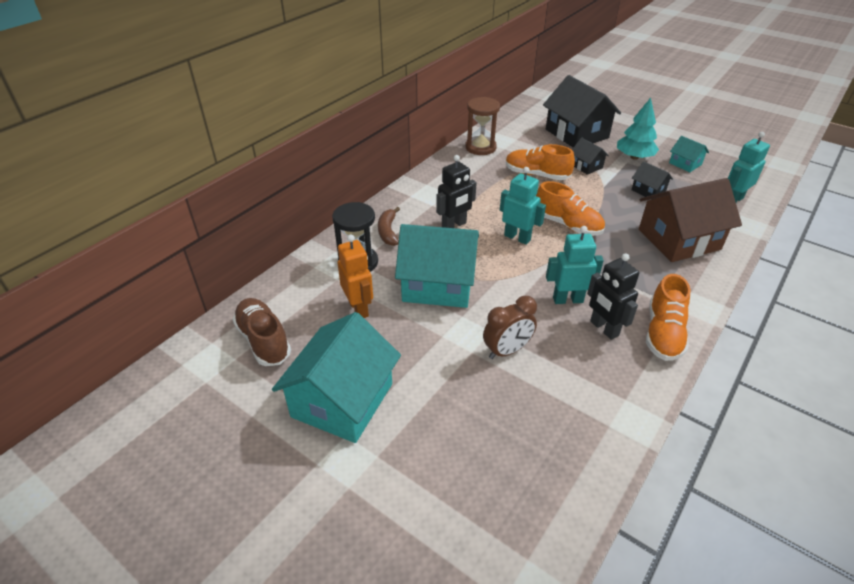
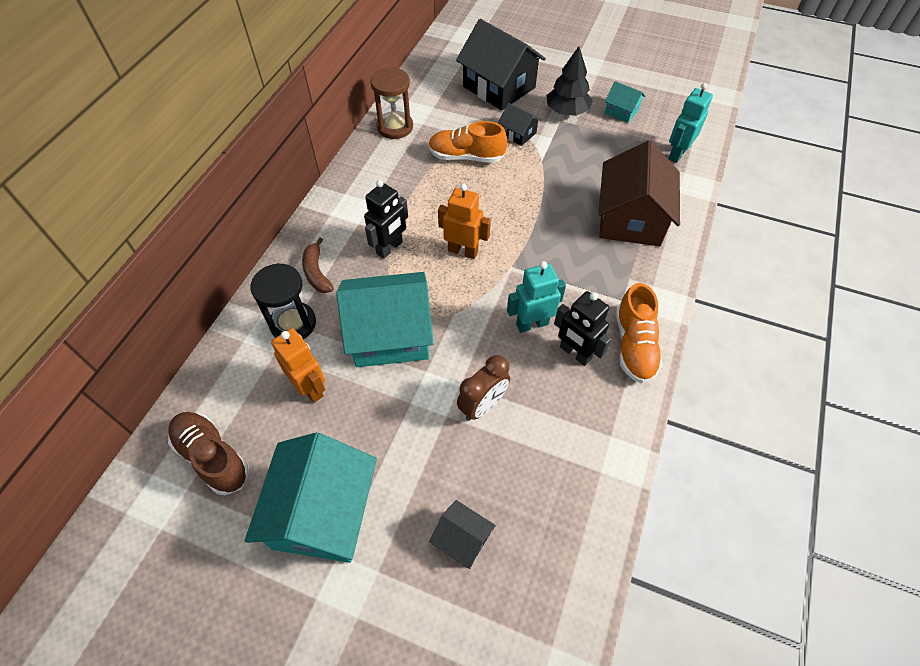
camera: 15 degrees left, 15 degrees up
turquoise robot [500,167,546,245] -> orange robot [438,184,491,259]
orange shoe [536,181,605,236] -> none
turquoise tree [617,98,659,160] -> black tree [546,46,593,116]
black house [631,161,673,200] -> black house moved to [429,500,496,569]
brown house [639,178,742,262] -> brown house turned 45 degrees counterclockwise [598,140,680,246]

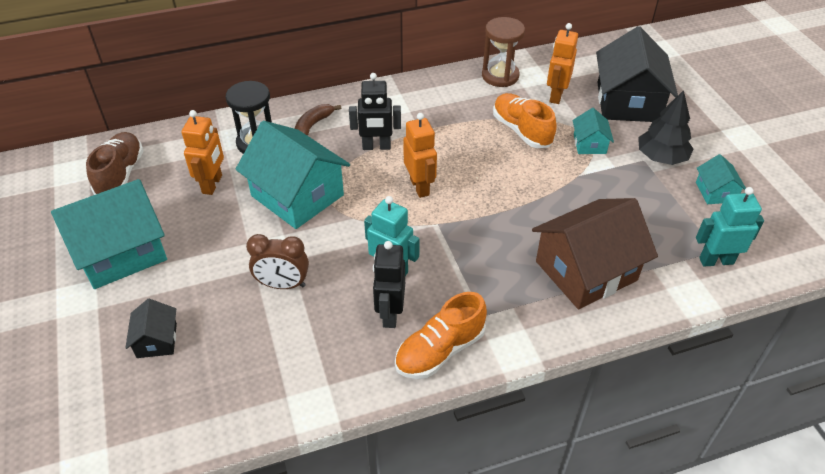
camera: 50 degrees right, 10 degrees down
black house [498,103,541,146] -> turquoise house [572,108,614,154]
none -> orange robot [547,23,578,104]

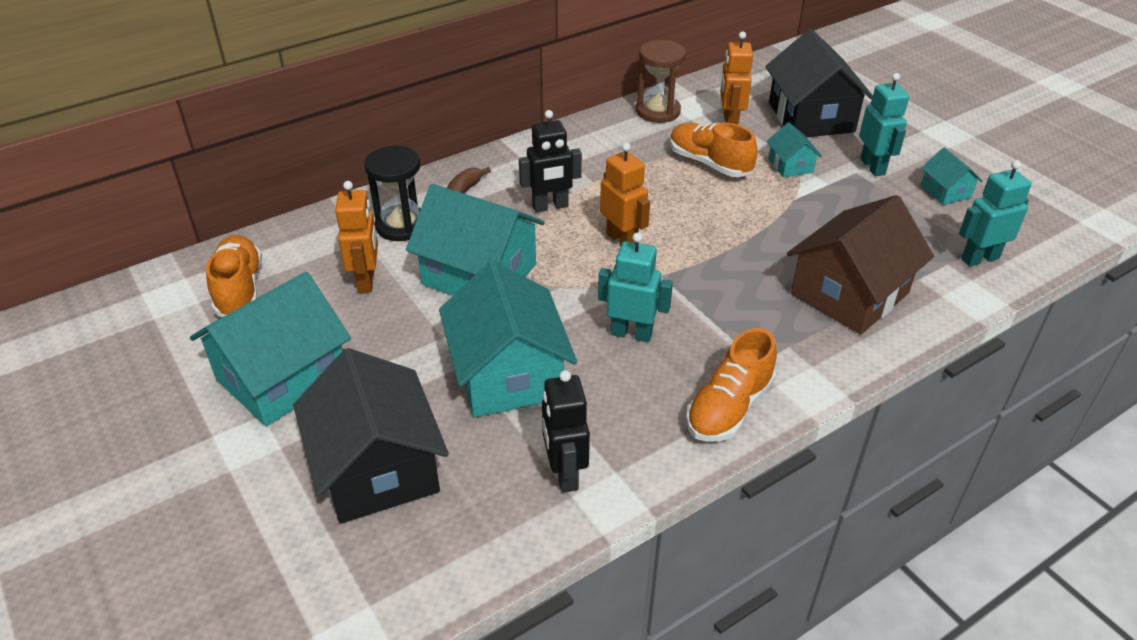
camera: 15 degrees left, 5 degrees down
brown shoe [86,132,143,195] -> orange shoe [206,235,262,317]
black house [125,299,177,358] -> black house [293,348,449,524], size x2.12
brown clock [246,234,309,289] -> turquoise house [439,261,577,417]
black robot [373,241,405,328] -> black robot moved to [542,370,590,493]
black tree [638,90,694,165] -> turquoise robot [859,73,909,176]

